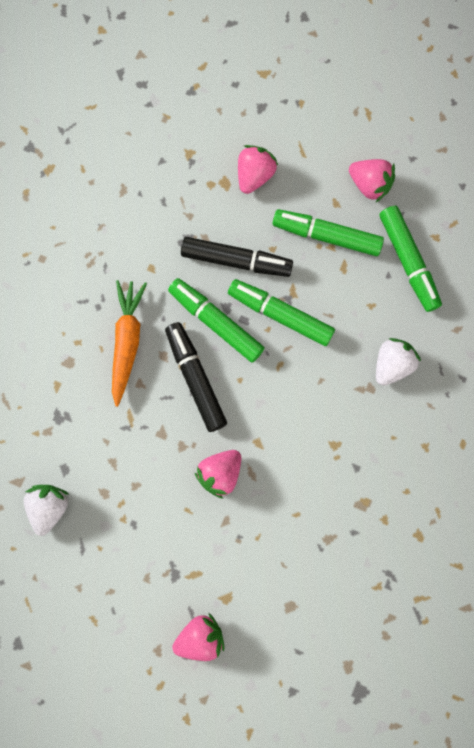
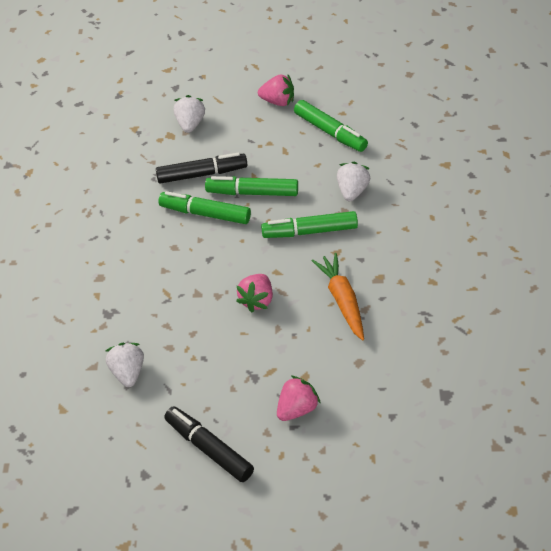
camera: 20 degrees left, 30 degrees down
orange carrot [112,280,147,407] -> orange carrot moved to [311,253,364,340]
black marker [165,322,227,432] -> black marker moved to [164,406,254,482]
pink strawberry [238,145,278,194] -> white strawberry [174,95,205,133]
green marker [272,209,384,256] -> green marker moved to [261,211,358,238]

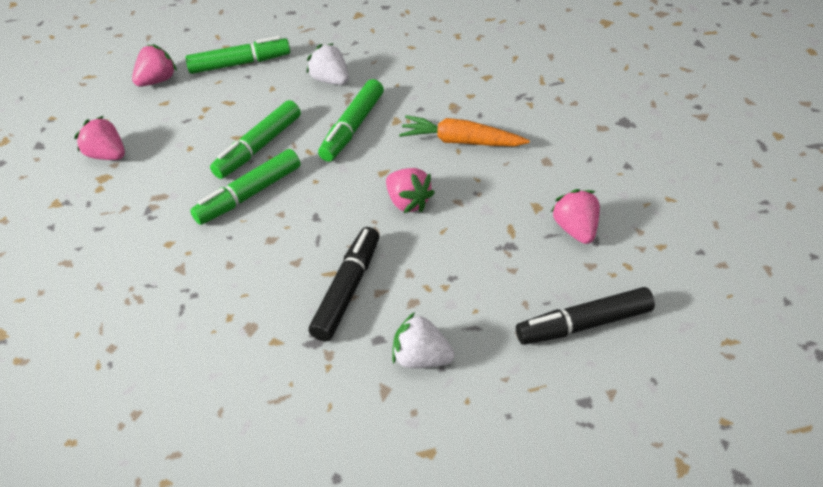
camera: 60 degrees left, 0 degrees up
black marker [156,152,247,183] -> black marker moved to [309,227,379,342]
white strawberry [174,95,205,133] -> pink strawberry [74,116,125,160]

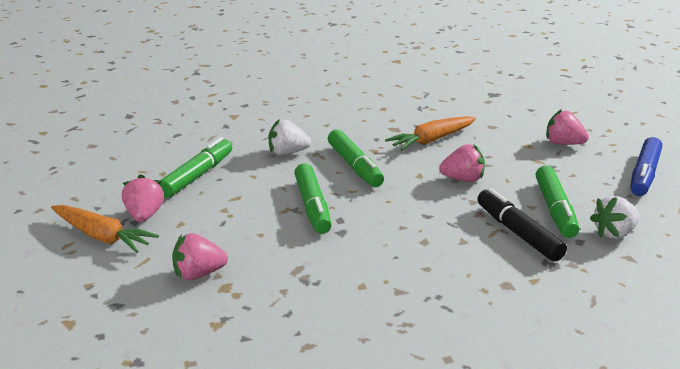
camera: 50 degrees left, 20 degrees down
green marker [190,149,301,225] -> green marker moved to [536,166,579,238]
black marker [516,287,655,345] -> blue marker [631,137,662,196]
none -> orange carrot [51,205,159,253]

